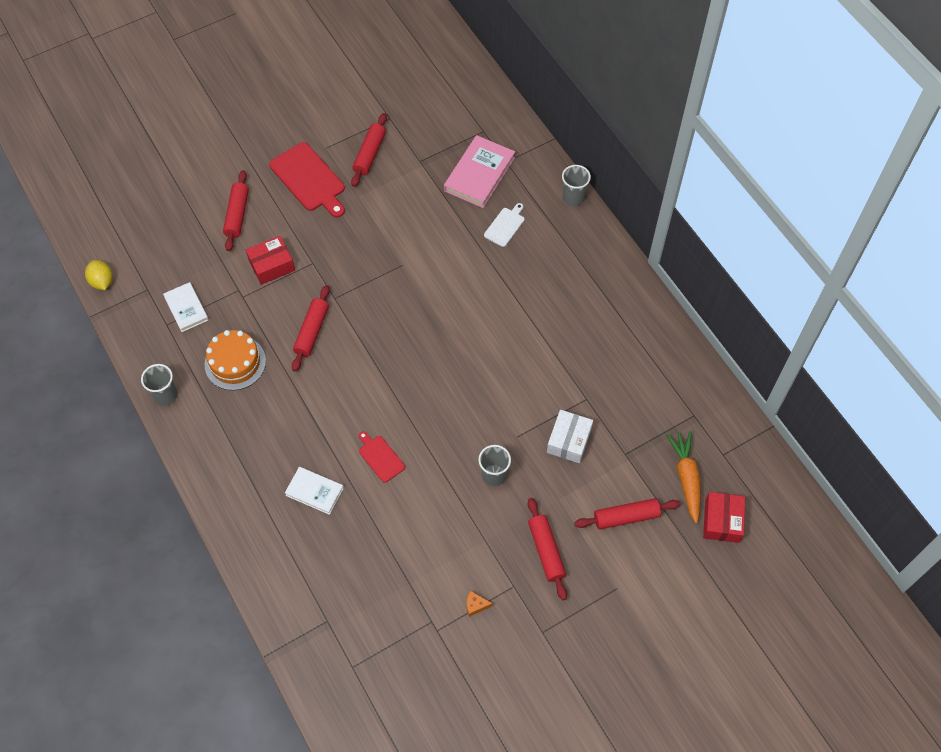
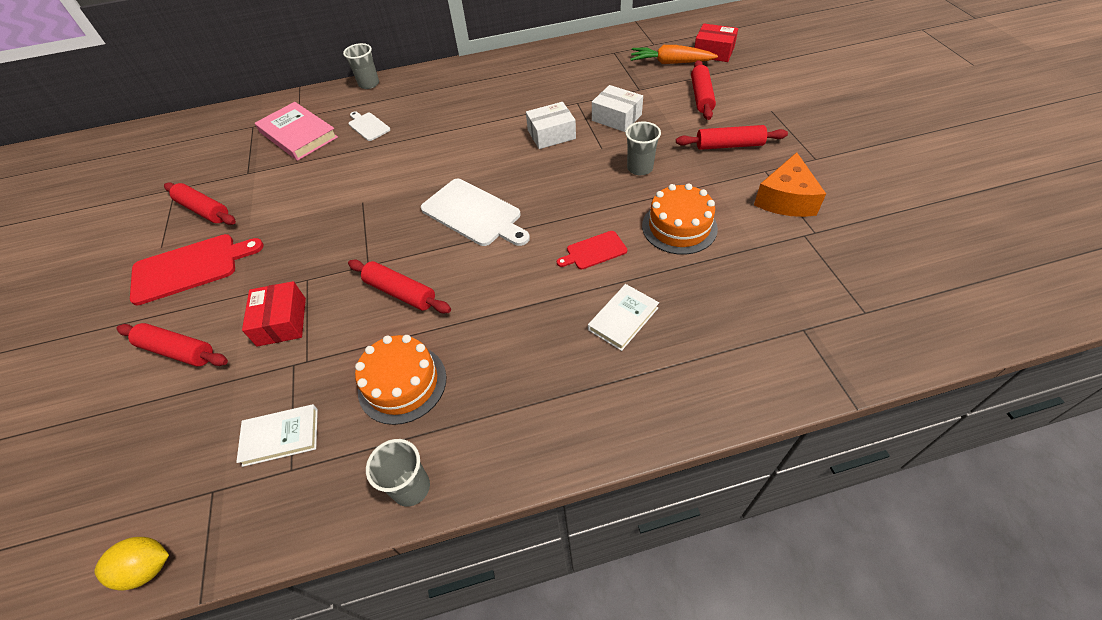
camera: 70 degrees left, 10 degrees down
orange cheese [467,591,492,617] -> orange cheese [754,152,826,217], size x2.33
none -> white cutting board [421,179,530,246]
none -> white box [526,102,576,149]
none -> orange cake [642,183,718,255]

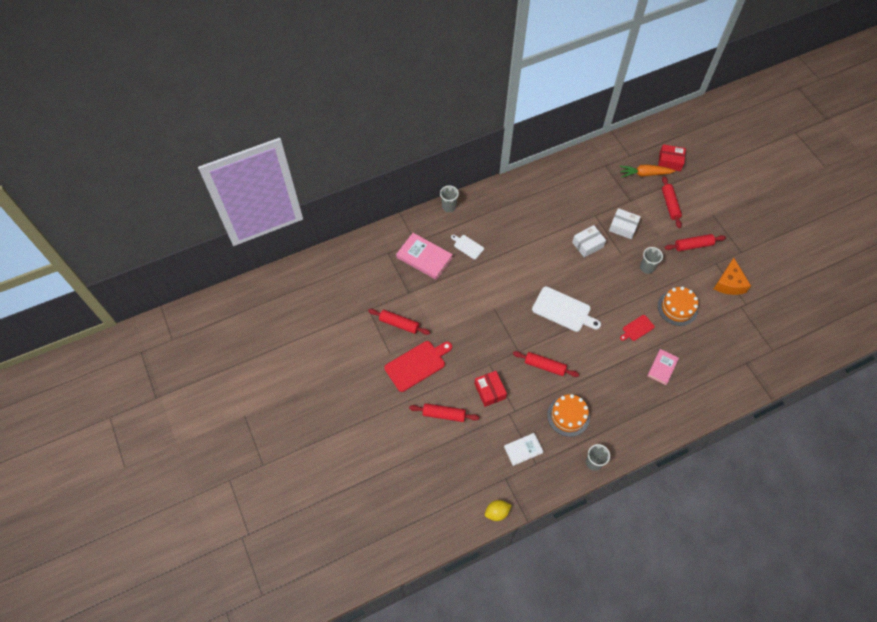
camera: 15 degrees left, 10 degrees up
white book [588,284,659,351] -> pink book [647,349,679,385]

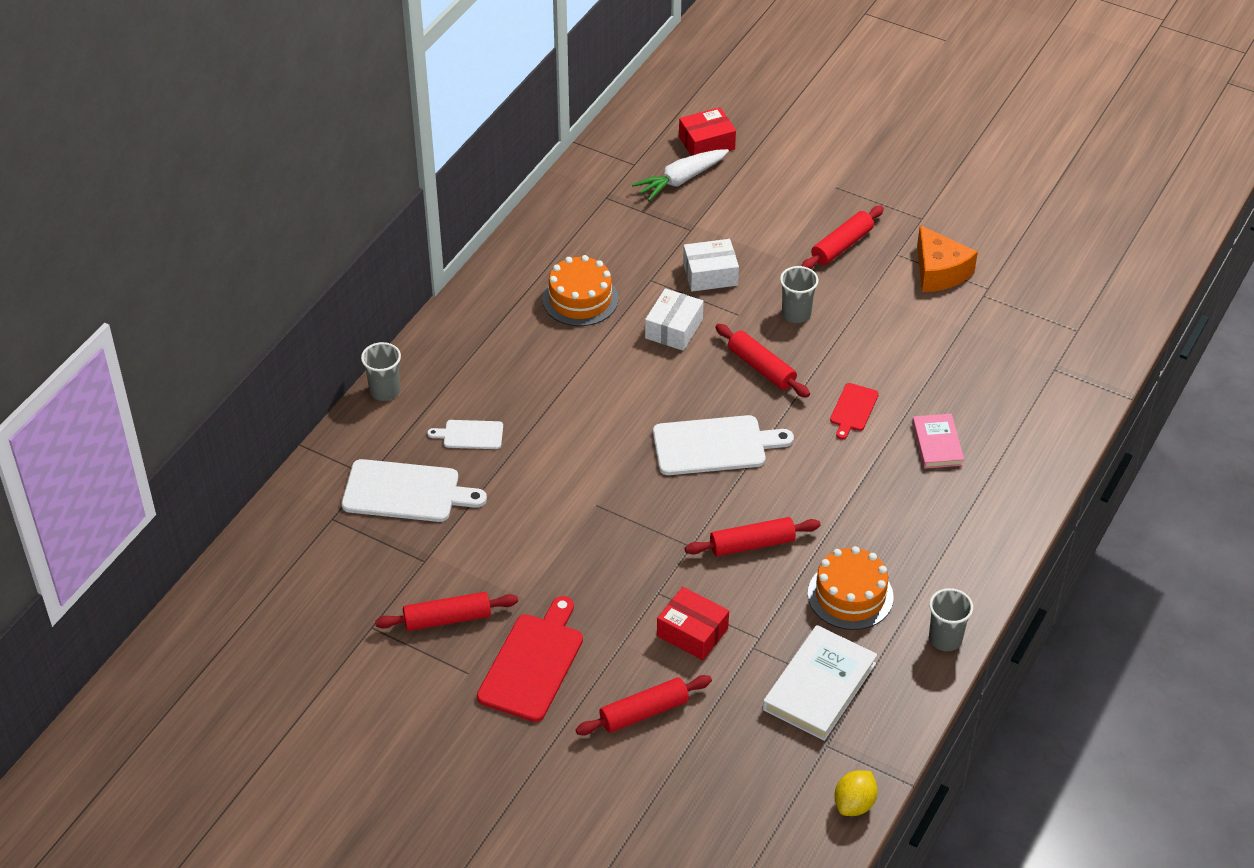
camera: 35 degrees left, 15 degrees down
pink book [396,233,453,280] -> white cutting board [342,459,487,522]
white book [504,433,544,466] -> white book [763,625,877,741], size x1.61
orange carrot [619,164,676,178] -> white carrot [632,149,729,201]
orange cake [658,286,698,326] -> orange cake moved to [542,255,619,326]
red rolling pin [662,176,682,228] -> red rolling pin moved to [715,324,810,398]

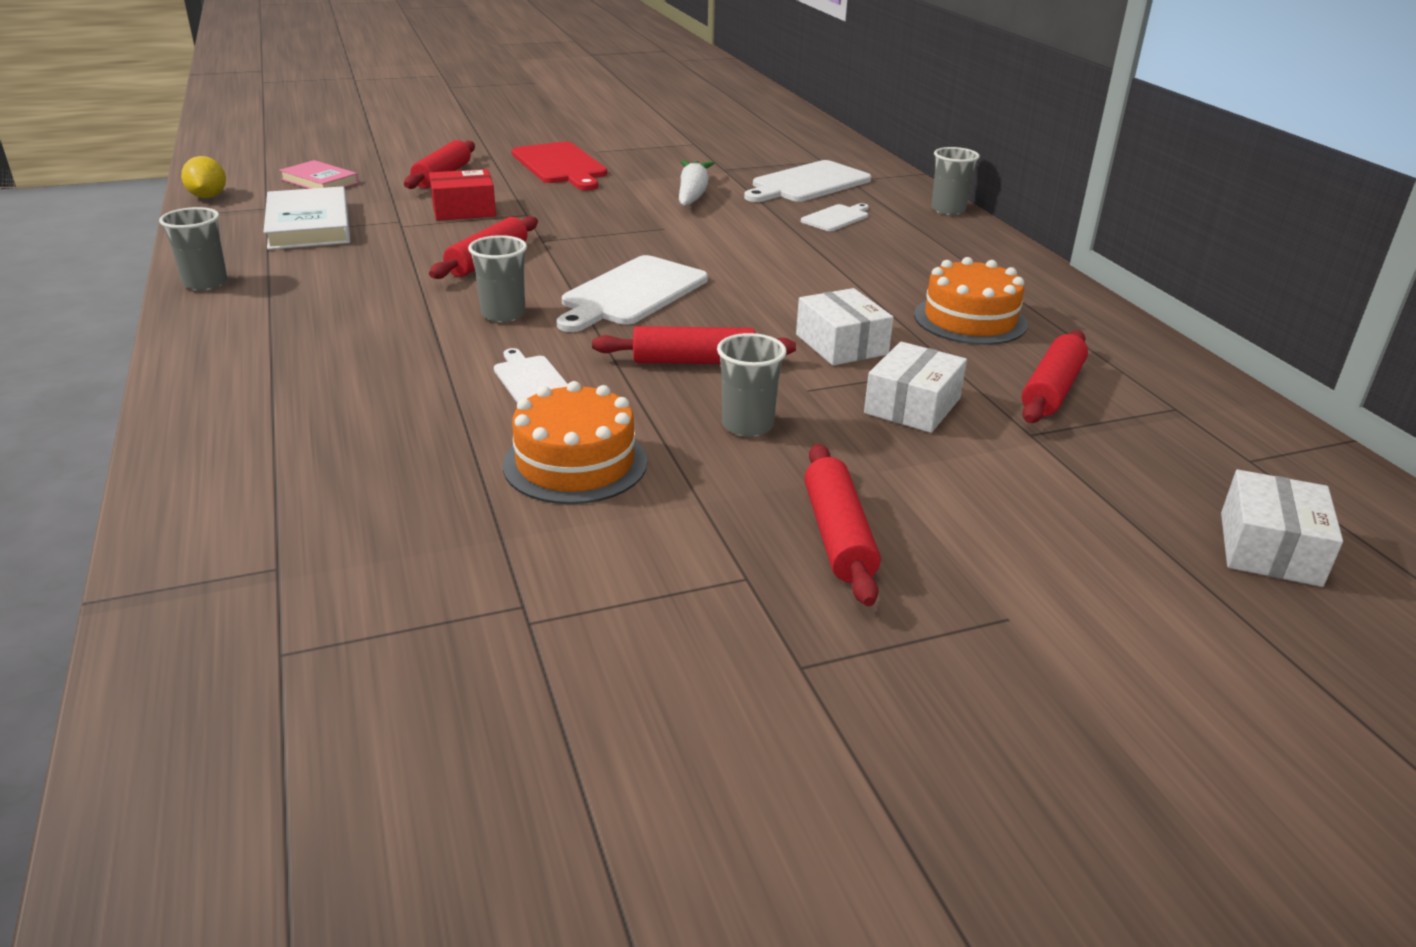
camera: 130 degrees right, 15 degrees down
red rolling pin [375,592,518,631] -> red rolling pin moved to [1022,330,1088,423]
white carrot [632,149,729,201] -> white carrot moved to [679,160,714,206]
red box [679,107,736,156] -> white box [1221,470,1343,587]
orange cake [808,546,894,630] -> orange cake moved to [503,381,647,504]
red cutting board [830,383,879,440] -> white cutting board [494,348,568,403]
pink book [912,414,964,469] -> pink book moved to [279,160,359,189]
orange cheese [917,225,978,292] -> none
none -> grey cup [468,235,527,322]

